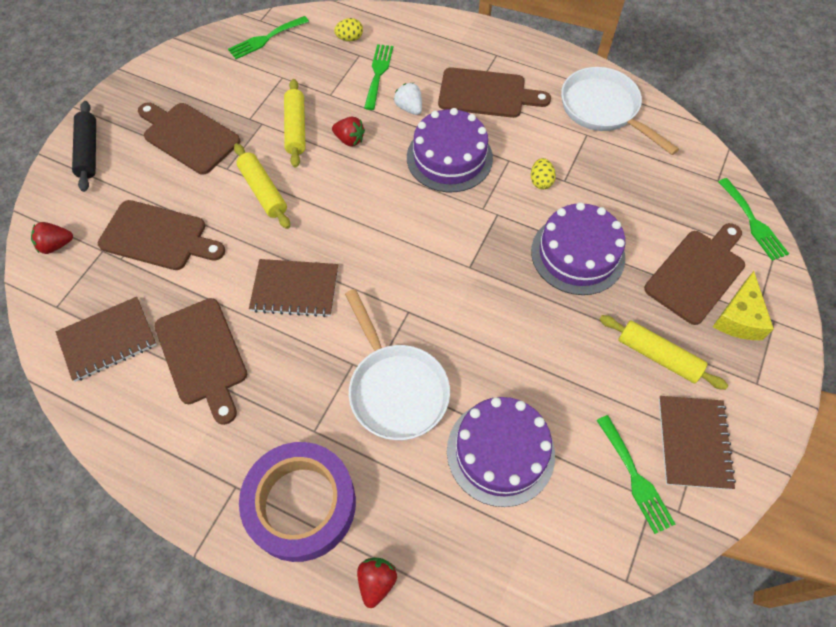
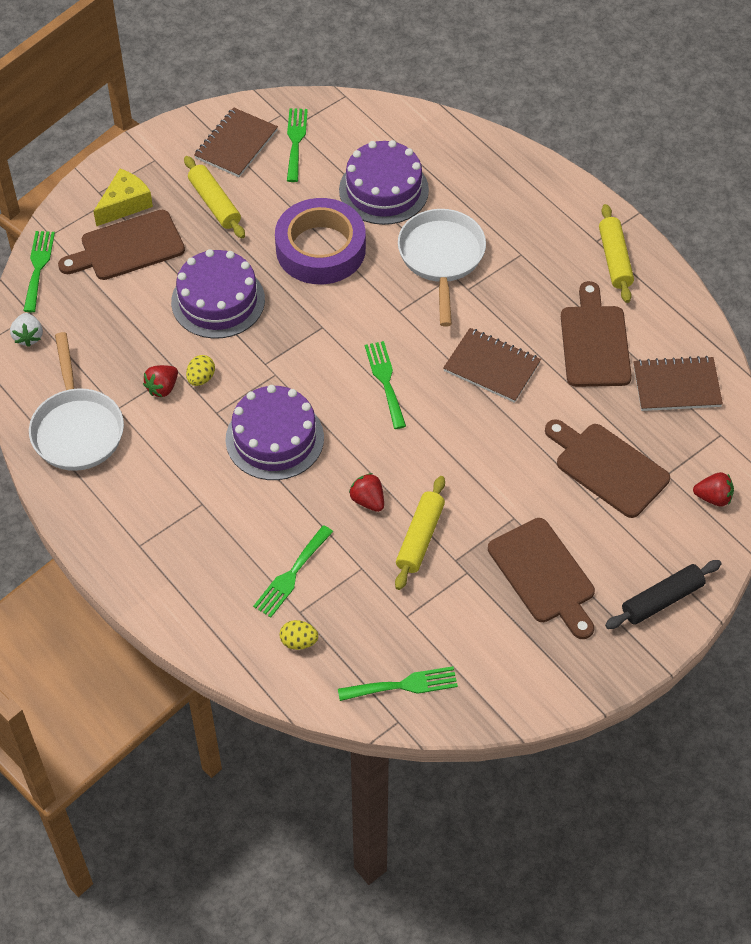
camera: 155 degrees left, 5 degrees down
black rolling pin [72,101,96,192] -> black rolling pin turned 45 degrees clockwise [605,560,722,629]
yellow rolling pin [234,143,290,229] -> yellow rolling pin moved to [599,204,634,303]
purple tape [239,442,356,562] -> purple tape moved to [275,198,366,284]
red strawberry [357,558,397,608] -> red strawberry moved to [143,365,178,397]
white strawberry [394,83,422,115] -> white strawberry moved to [10,313,43,347]
brown cutting board [438,67,551,118] -> none
none -> green fork [365,341,406,429]

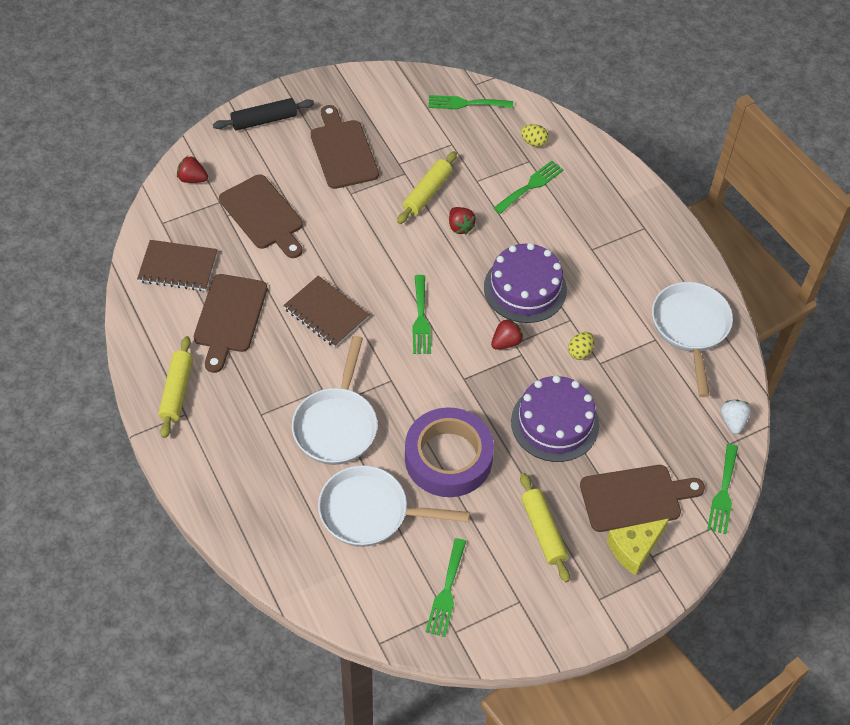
camera: 170 degrees left, 0 degrees up
red strawberry [143,365,178,397] -> red strawberry moved to [491,318,523,350]
brown notebook [194,107,278,177] -> none
purple cake [339,140,429,225] -> white pan [318,465,470,547]

